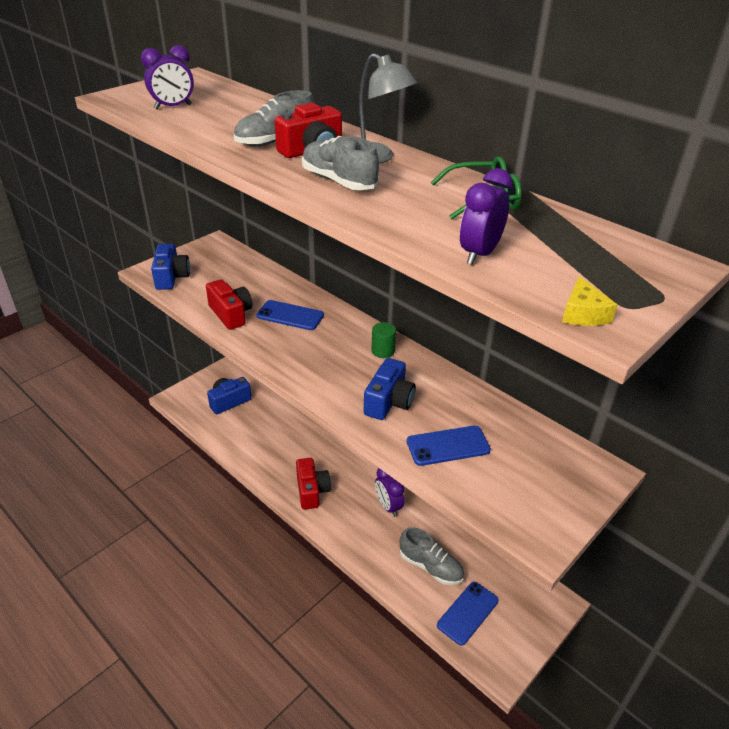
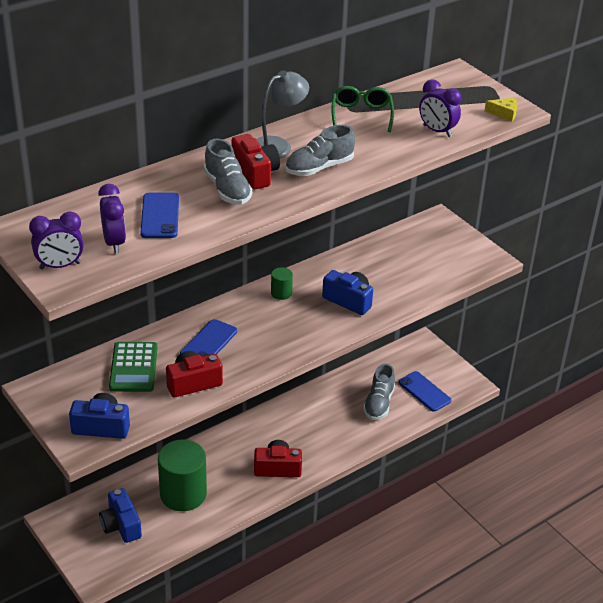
camera: 80 degrees left, 0 degrees up
purple clock [375,468,404,517] -> purple clock moved to [29,212,84,269]
grey shoe [400,527,464,585] -> grey shoe turned 150 degrees clockwise [363,364,395,420]
blue phone [407,426,491,466] -> blue phone moved to [140,192,179,238]
none -> green calculator [109,342,157,392]
none -> green cylinder [158,440,207,511]

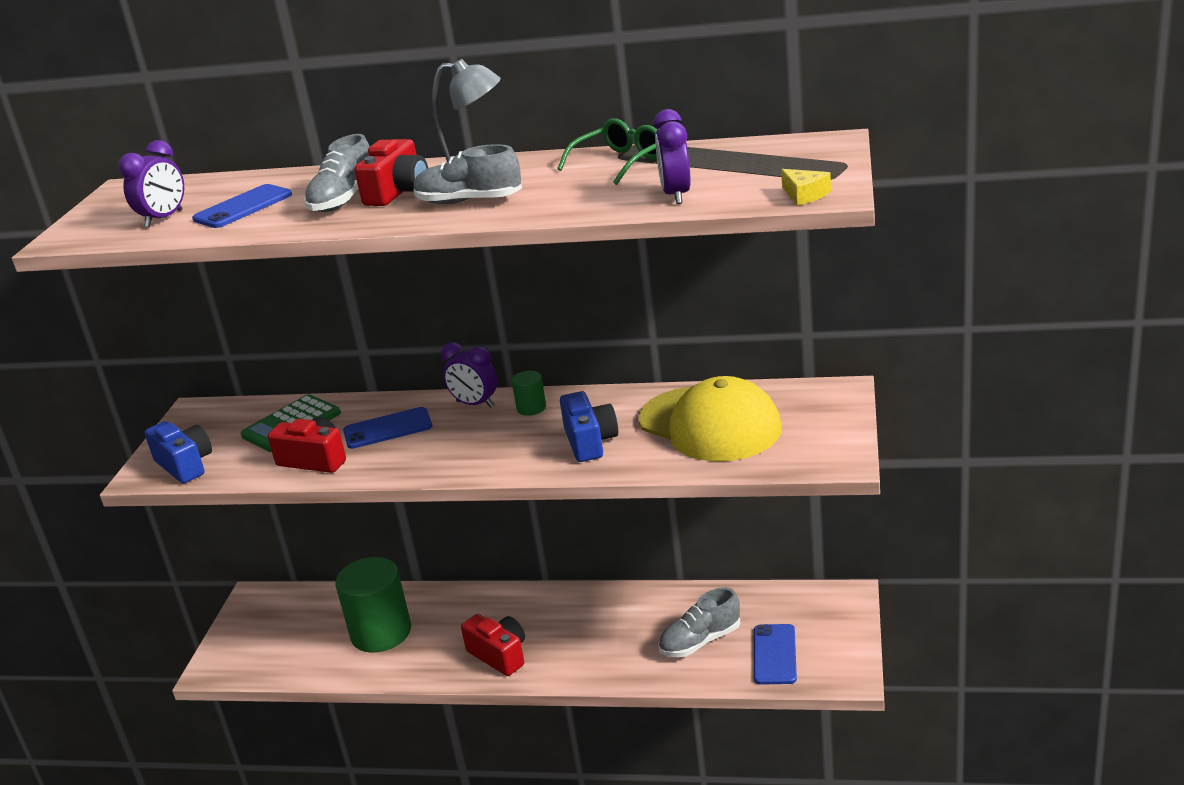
camera: 50 degrees right, 10 degrees down
purple clock [29,212,84,269] -> purple clock moved to [441,342,497,407]
blue camera [99,488,142,543] -> none
none -> yellow cap [638,376,782,461]

